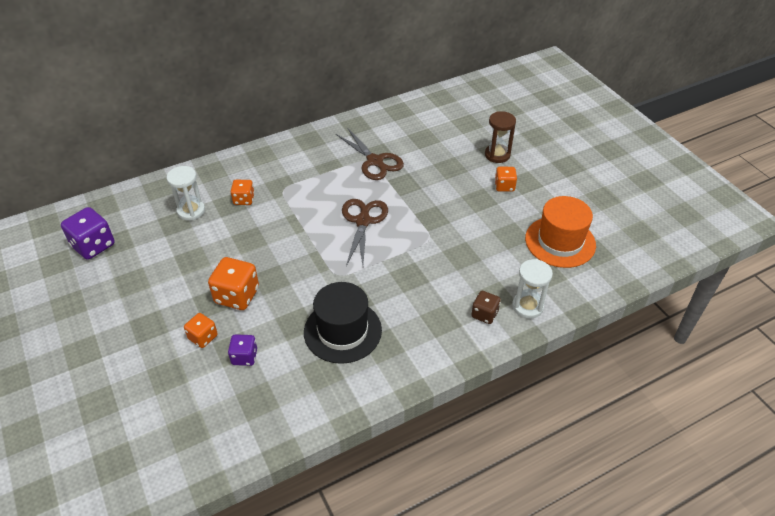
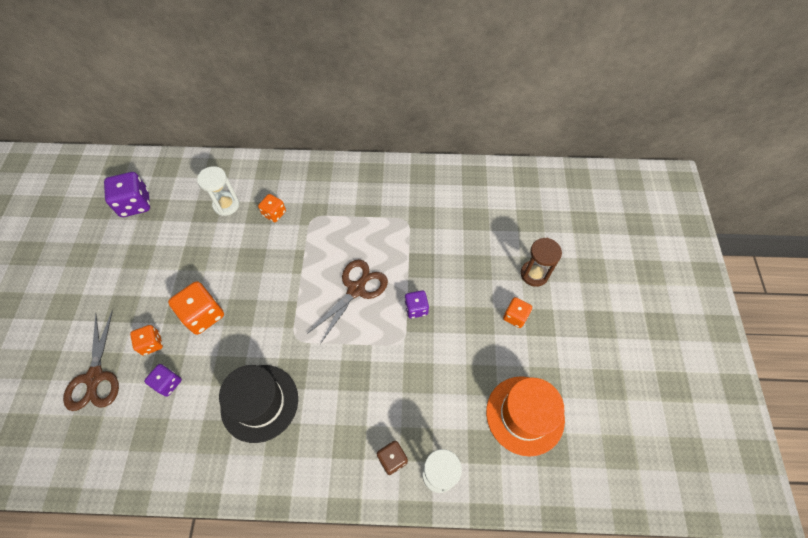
camera: 30 degrees right, 15 degrees up
brown scissors [336,128,404,180] -> brown scissors moved to [63,310,119,411]
none -> purple dice [405,290,429,318]

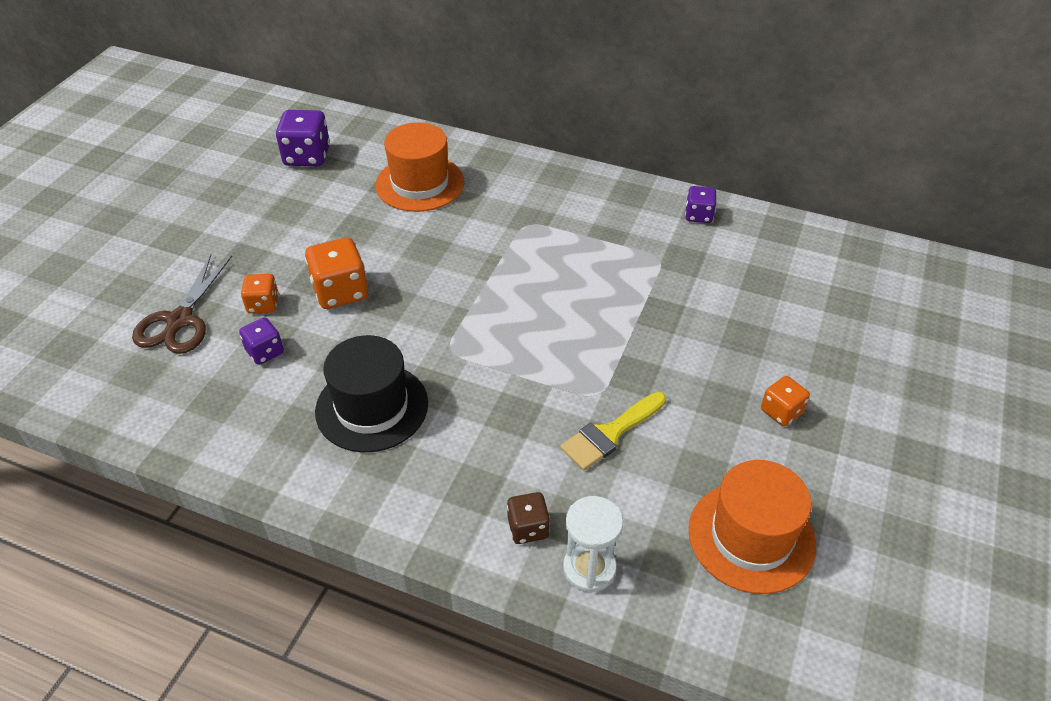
camera: 20 degrees right, 15 degrees down
white hourglass [197,166,240,216] -> orange hat [375,122,464,212]
orange dice [258,194,286,222] -> none
brown scissors [307,260,388,344] -> none
purple dice [405,290,429,318] -> purple dice moved to [685,186,717,223]
brown hourglass [521,238,562,287] -> none
none -> yellow brush [560,392,666,470]

